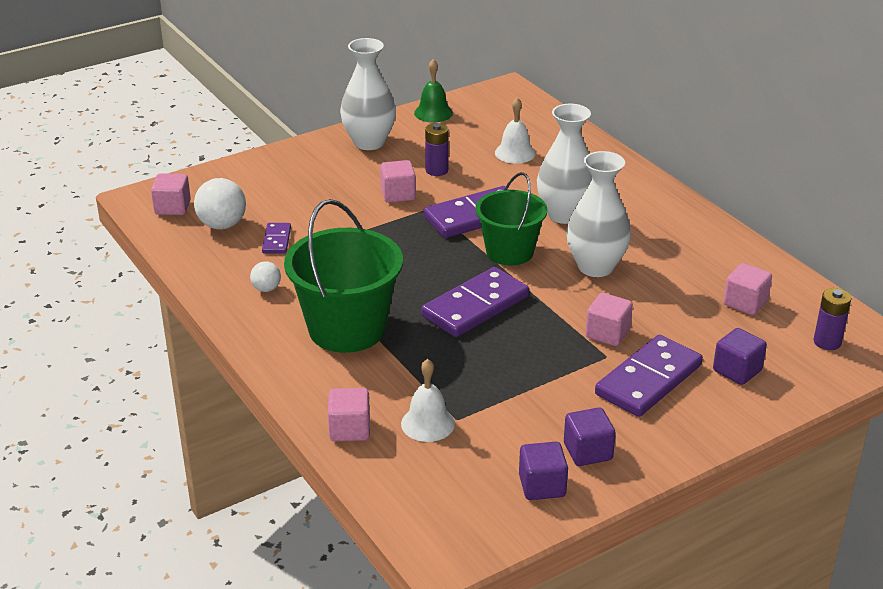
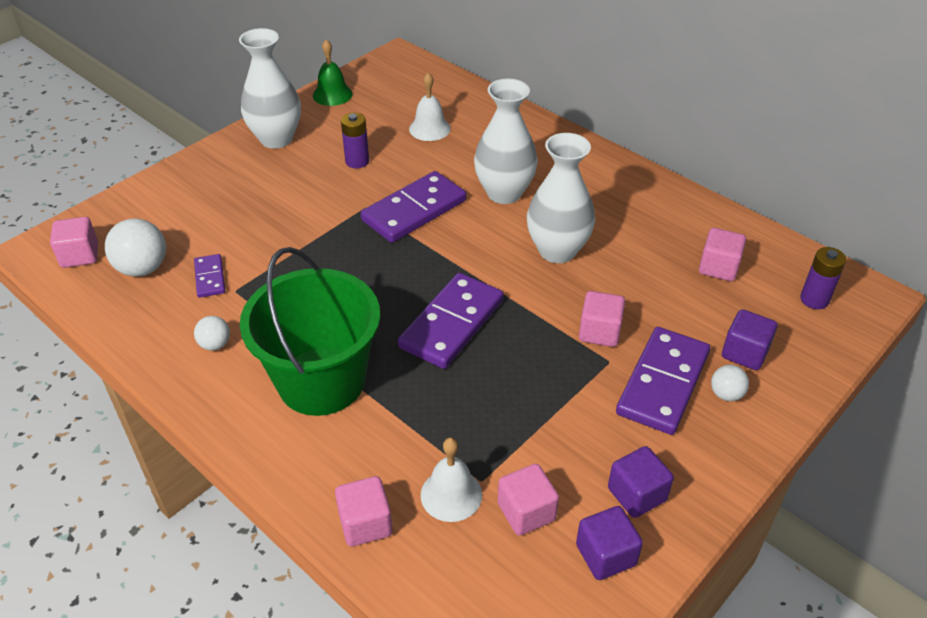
camera: 15 degrees left, 10 degrees up
pink cube [380,160,416,203] -> pink cube moved to [498,464,559,535]
green bucket [475,172,548,265] -> none
none -> white ball [711,365,749,401]

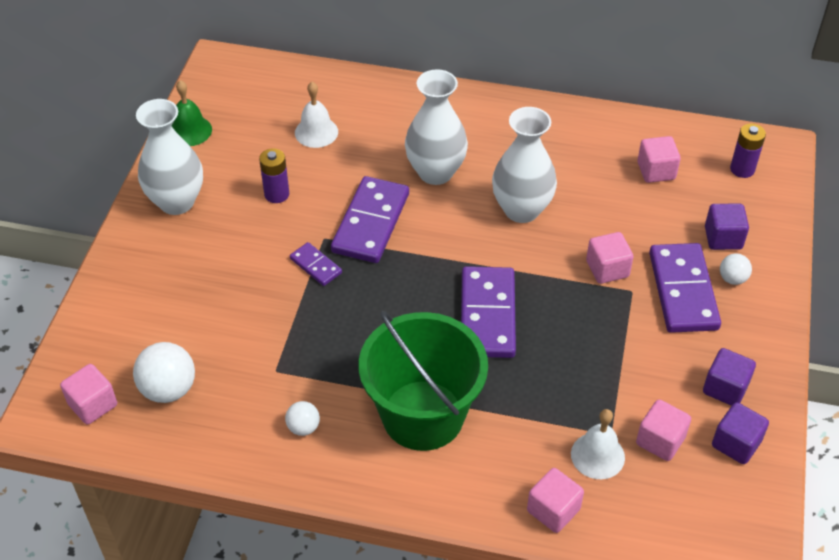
camera: 30 degrees left, 5 degrees up
purple domino [194,254,225,298] -> purple domino moved to [290,242,342,286]

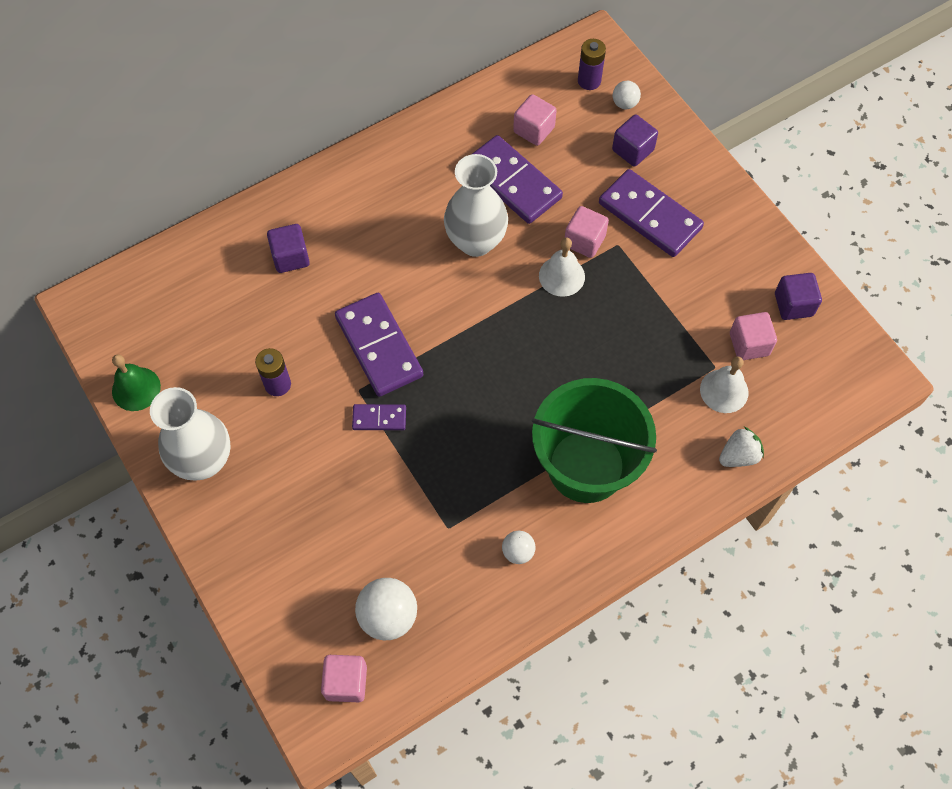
camera: 45 degrees left, 15 degrees up
white bell [295,82,338,148] -> white bell moved to [539,237,585,297]
white vase [405,69,468,185] -> none
purple domino [461,266,516,358] -> purple domino moved to [472,135,563,224]
pink cube [527,468,584,533] -> white strawberry [719,427,764,467]
purple cube [703,348,756,406] -> purple cube moved to [267,224,310,273]
white ball [720,253,752,285] -> white ball moved to [613,81,641,109]

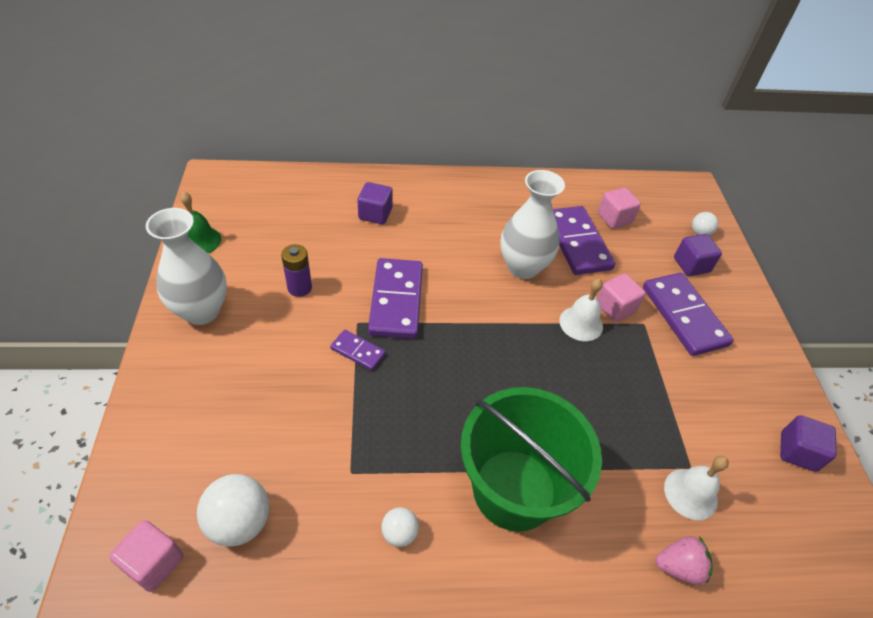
camera: 25 degrees right, 15 degrees down
purple battery [578,39,606,90] -> none
white strawberry [719,427,764,467] -> pink strawberry [655,536,713,585]
pink cube [730,312,777,360] -> none

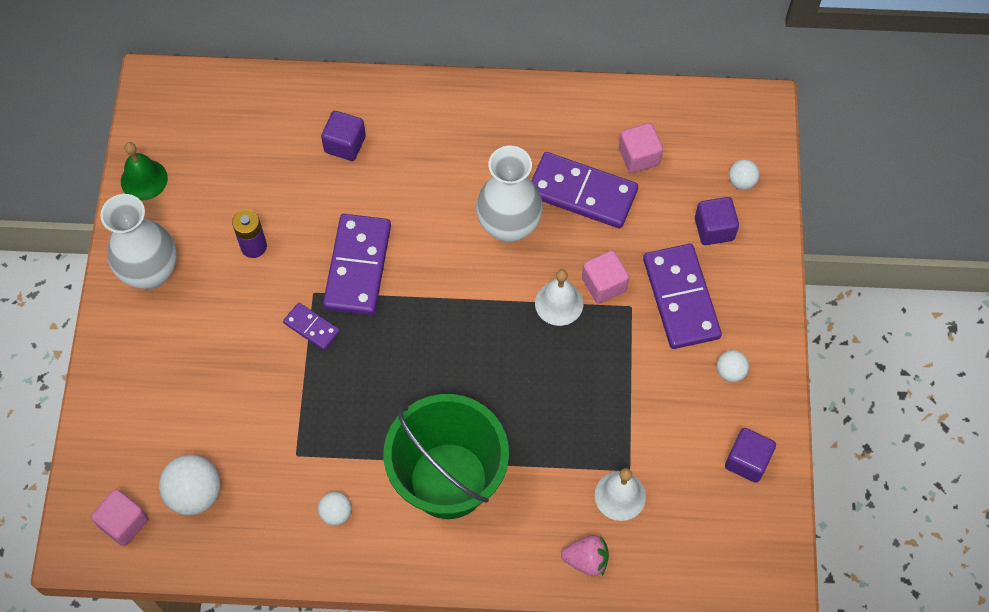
camera: 10 degrees right, 15 degrees up
purple domino [553,206,615,275] -> purple domino turned 60 degrees counterclockwise [531,152,638,228]
none -> white ball [717,350,749,382]

